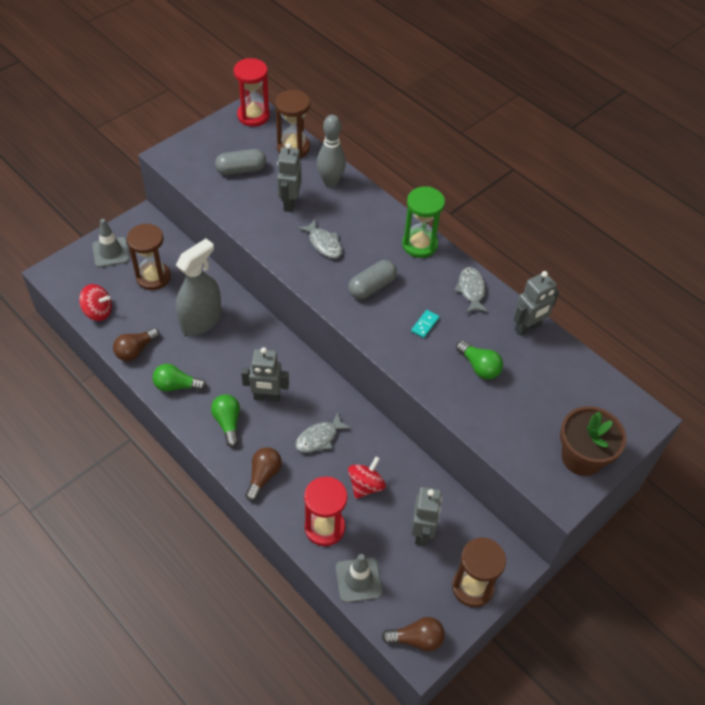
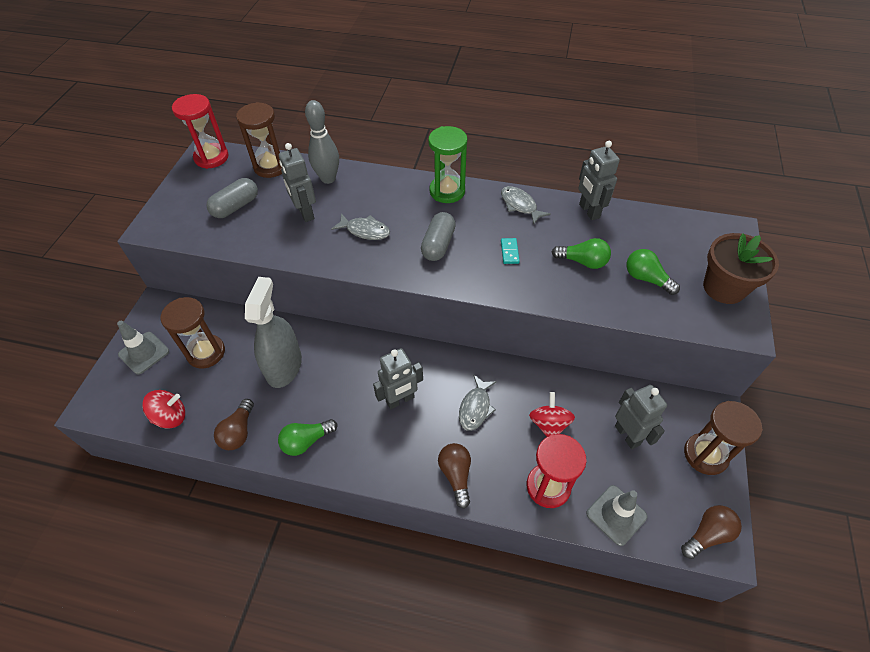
camera: 30 degrees left, 0 degrees up
green light bulb [211,394,240,447] -> green light bulb moved to [626,249,680,295]
grey robot [514,271,559,336] -> grey robot turned 135 degrees clockwise [578,141,620,220]

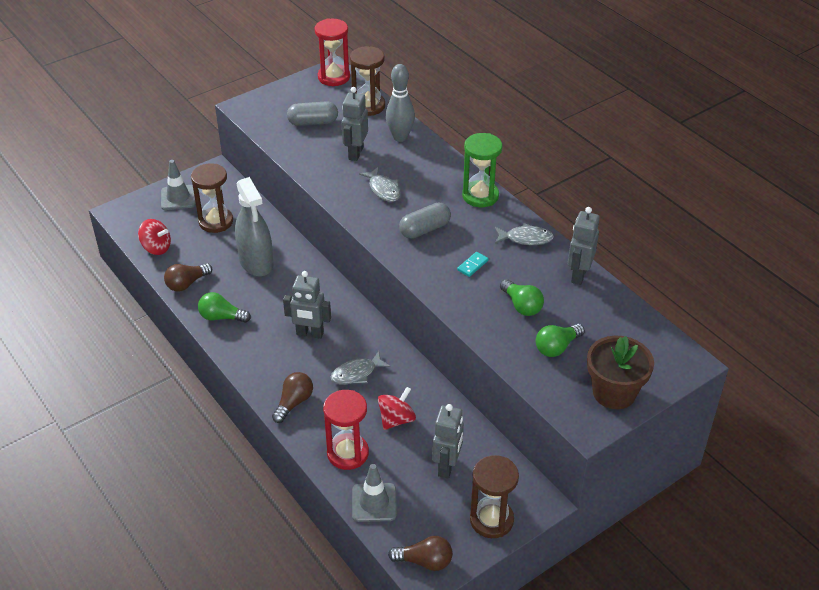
camera: 40 degrees right, 10 degrees down
grey spray bottle [245,277,302,388] -> grey spray bottle turned 105 degrees clockwise [235,177,273,276]
grey fish [501,186,551,224] -> grey fish turned 90 degrees clockwise [495,223,554,245]
green light bulb [626,249,680,295] -> green light bulb turned 120 degrees counterclockwise [536,324,585,357]

